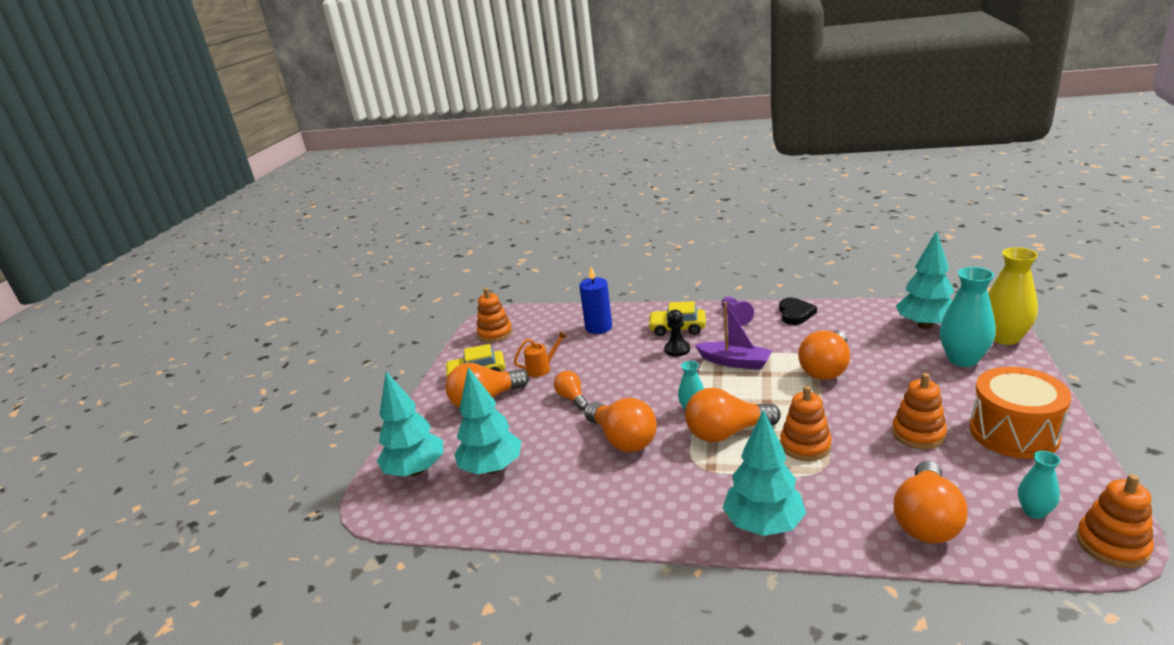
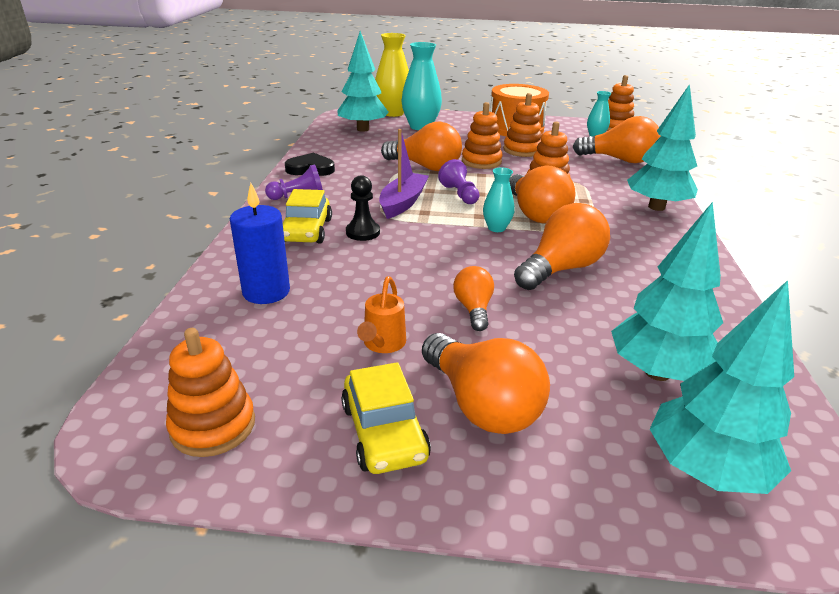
camera: 100 degrees left, 5 degrees up
orange watering can [514,331,567,377] -> orange watering can turned 135 degrees counterclockwise [357,276,406,353]
orange light bulb [554,371,588,410] -> orange light bulb turned 120 degrees clockwise [453,266,494,331]
none -> purple pawn [438,159,480,204]
none -> orange stacking toy [462,102,502,169]

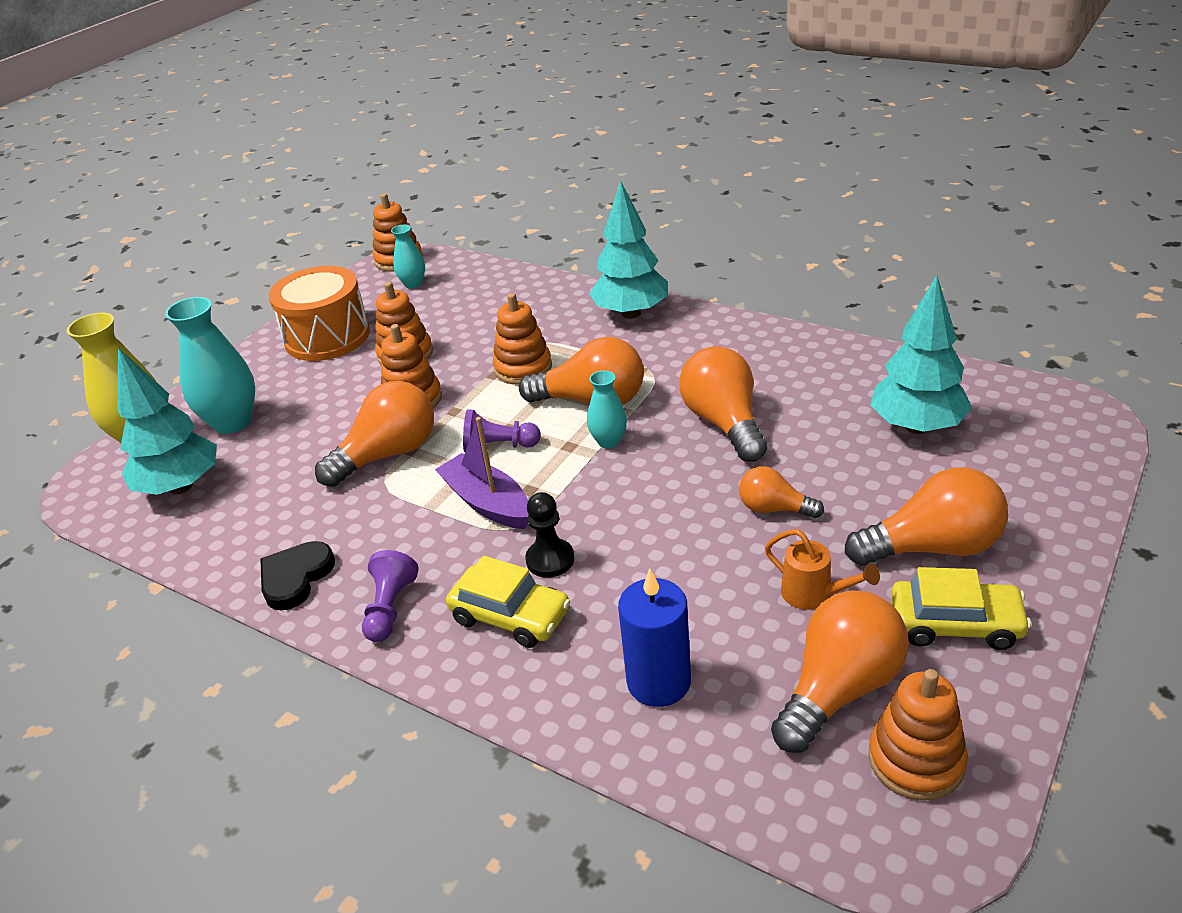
camera: 60 degrees left, 5 degrees up
orange light bulb [573,116,661,163] -> orange light bulb moved to [771,590,909,753]
turquoise tree [650,280,794,494] -> none

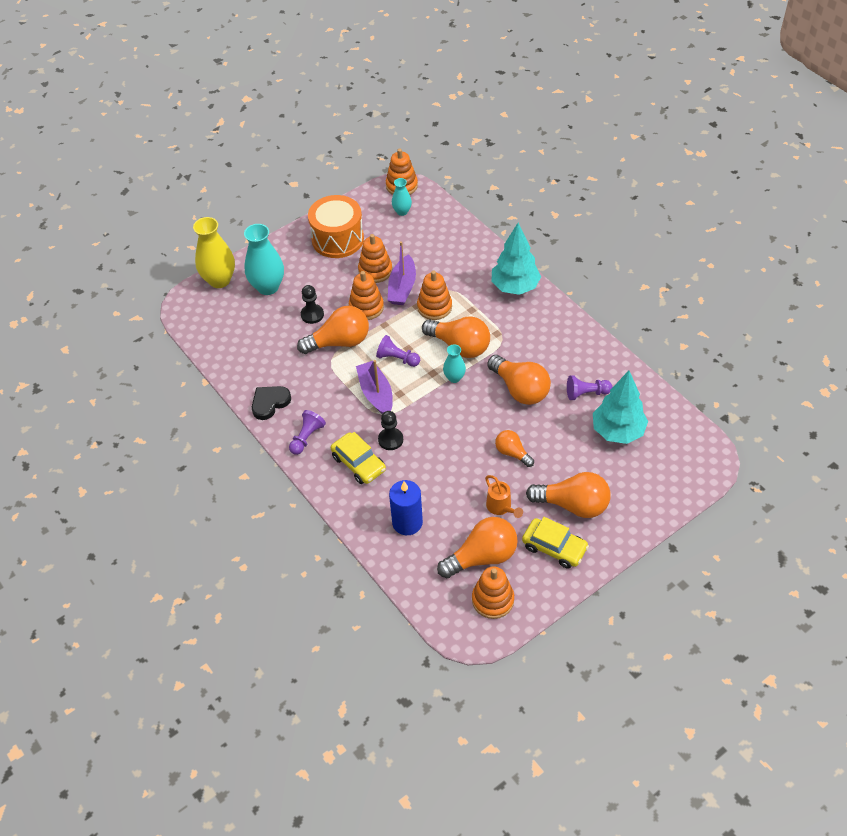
camera: 20 degrees right, 15 degrees up
turquoise tree [117,348,217,495] -> none
orange light bulb [679,346,767,462] -> orange light bulb turned 135 degrees clockwise [487,355,551,405]
none -> black pawn [301,285,324,324]
none -> purple boat [388,241,416,305]
none -> purple pawn [567,376,612,400]

